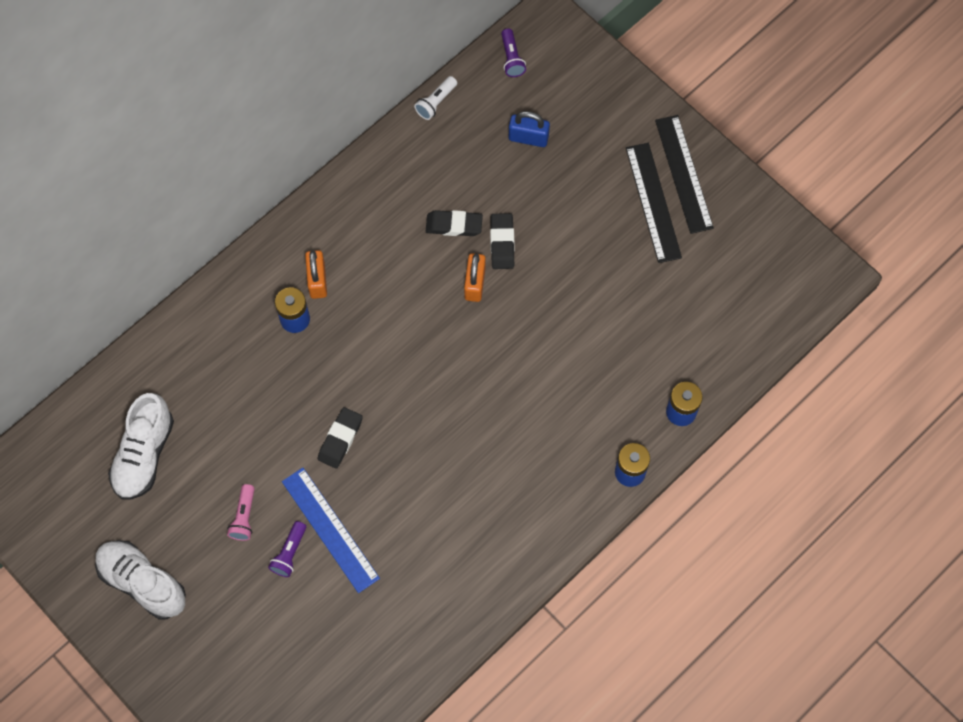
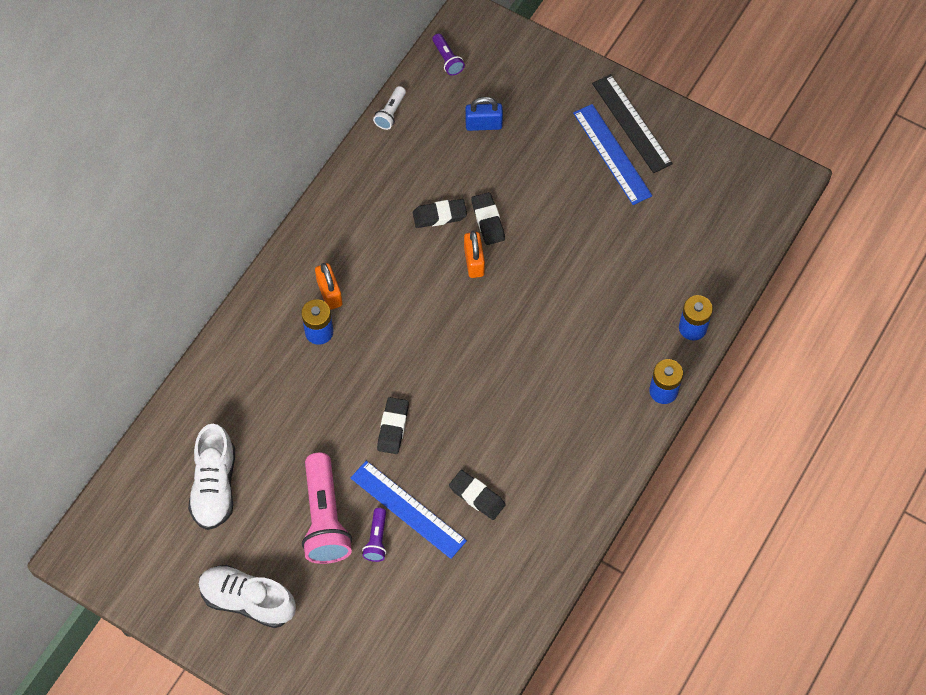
camera: 15 degrees left, 5 degrees down
pink flashlight [227,484,255,541] -> pink flashlight [302,453,352,564], size x2.08
black ruler [626,143,682,263] -> blue ruler [573,104,652,205]
none -> black eraser [449,470,506,520]

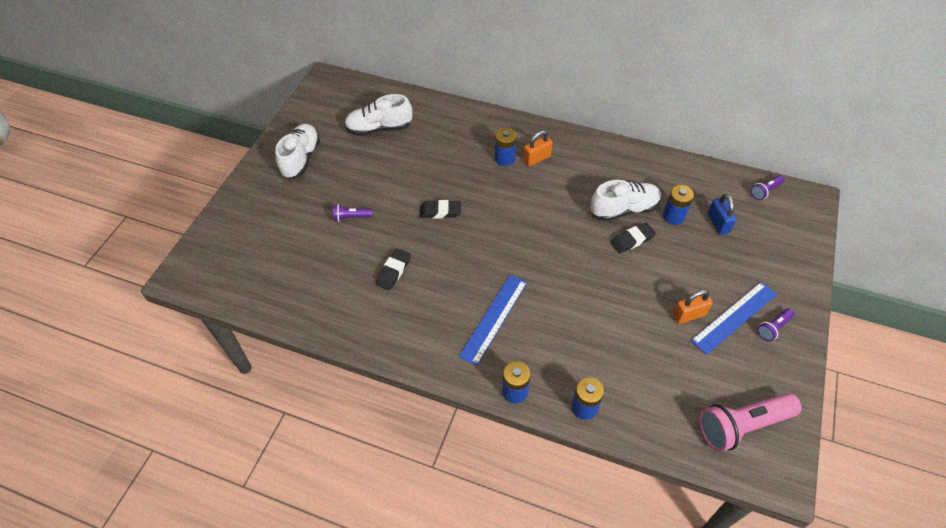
camera: 80 degrees right, 10 degrees down
pink flashlight [302,453,352,564] -> pink flashlight moved to [699,393,802,452]
blue ruler [351,461,467,559] -> blue ruler moved to [459,275,527,366]
white flashlight [373,86,406,130] -> none
black eraser [413,199,467,228] -> white shoe [591,180,661,221]
orange padlock [464,231,485,278] -> orange padlock moved to [673,290,713,324]
black ruler [592,74,673,173] -> purple flashlight [757,308,794,341]
none -> blue battery [663,185,694,225]

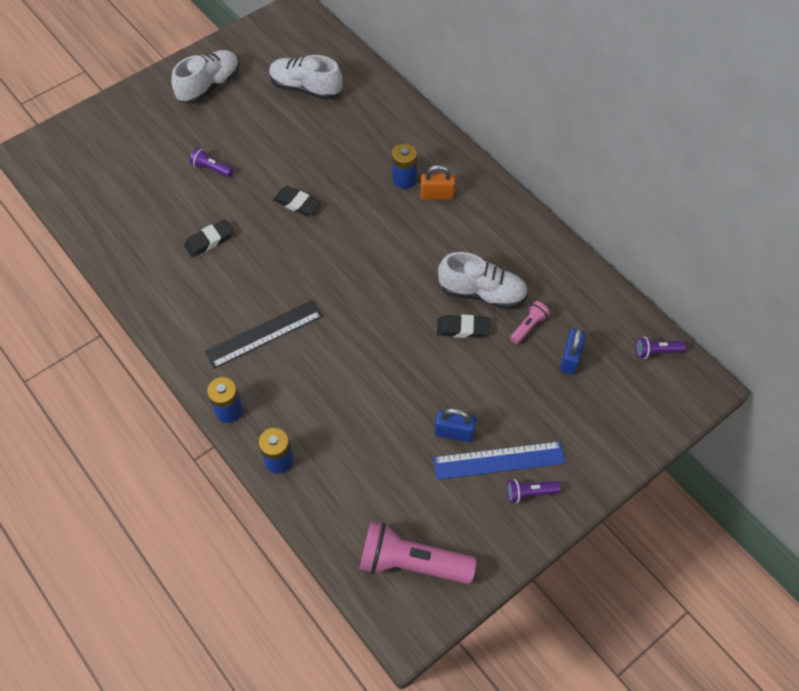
camera: 30 degrees right, 5 degrees up
blue ruler [459,275,527,366] -> black ruler [204,300,322,369]
blue battery [663,185,694,225] -> pink flashlight [510,301,550,344]
orange padlock [673,290,713,324] -> blue padlock [435,408,476,442]

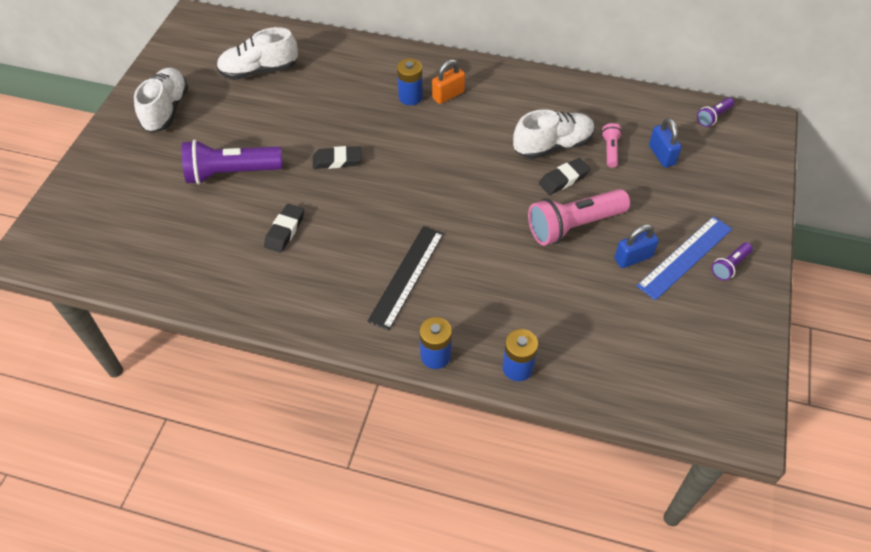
camera: 35 degrees left, 5 degrees down
purple flashlight [190,148,233,177] -> purple flashlight [182,140,283,184], size x2.08
pink flashlight [359,521,477,584] -> pink flashlight moved to [528,189,630,246]

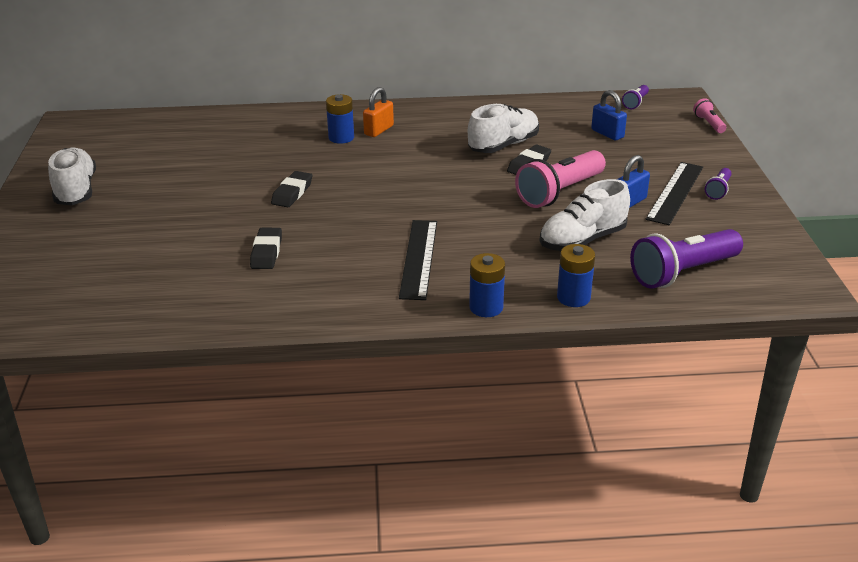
camera: 20 degrees left, 20 degrees down
purple flashlight [182,140,283,184] -> purple flashlight moved to [630,229,743,289]
white shoe [217,27,298,80] -> white shoe moved to [540,179,630,251]
black eraser [313,146,362,169] -> black eraser turned 45 degrees counterclockwise [271,171,312,207]
pink flashlight [601,123,622,168] -> pink flashlight moved to [693,98,726,133]
blue ruler [637,216,732,300] -> black ruler [646,162,703,225]

